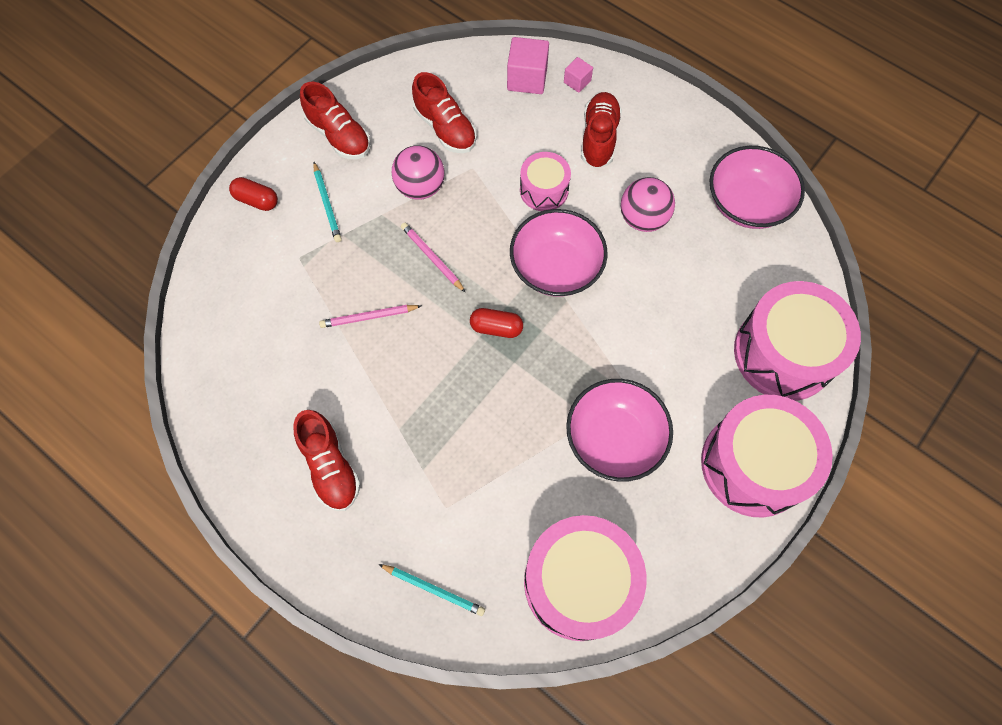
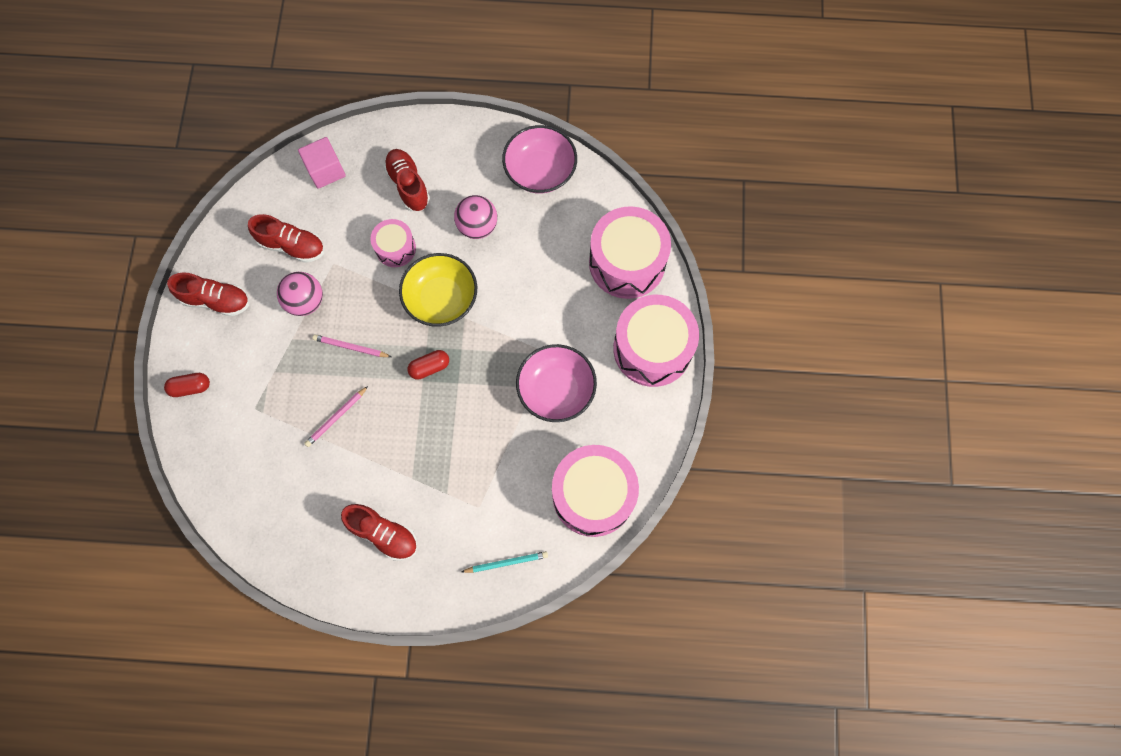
camera: 35 degrees left, 5 degrees up
turquoise pencil [313,162,342,242] -> none
pink bowl [510,209,607,297] -> yellow bowl [399,253,477,327]
pink cube [564,57,593,93] -> none

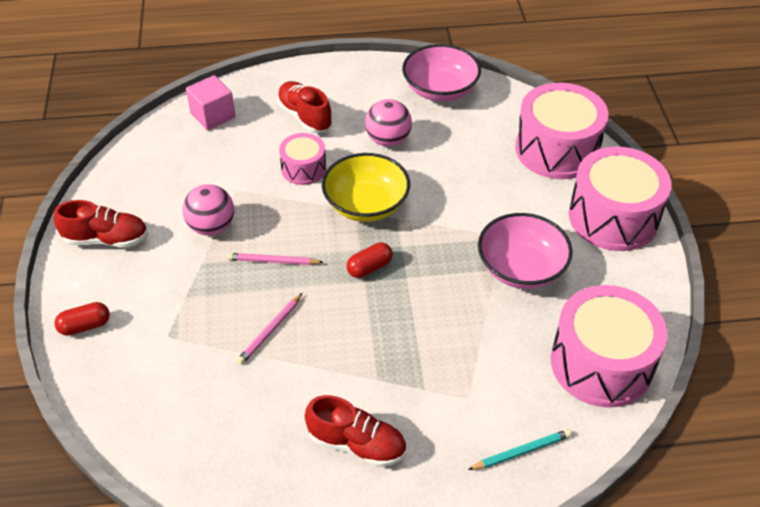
camera: 10 degrees left, 25 degrees down
red shoe [248,214,324,263] -> none

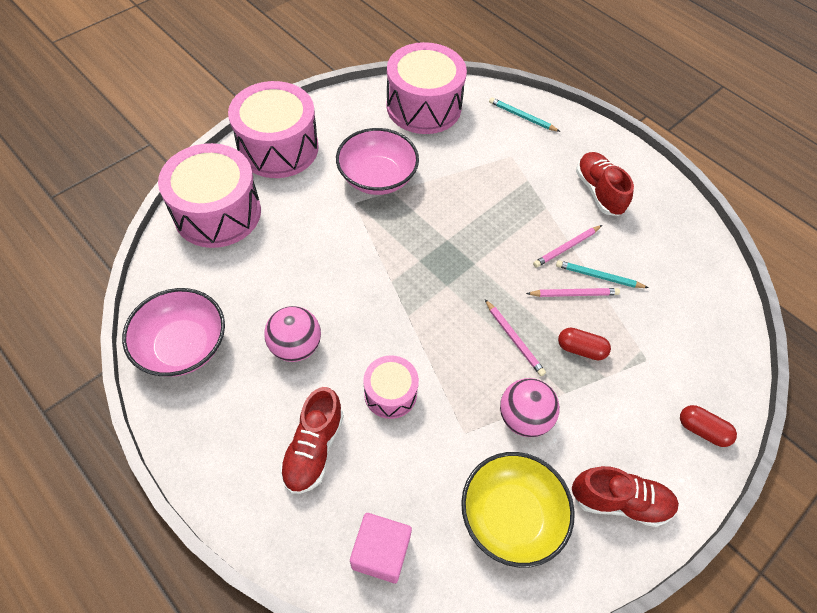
camera: 130 degrees left, 10 degrees up
red shoe [54,200,148,248] -> red shoe turned 135 degrees clockwise [572,466,679,527]
yellow bowl [322,153,410,222] -> yellow bowl moved to [461,452,575,568]
red capsule [346,242,393,278] -> red capsule moved to [558,328,611,360]
none -> pink pencil [533,225,602,268]
none -> turquoise pencil [556,260,649,288]

